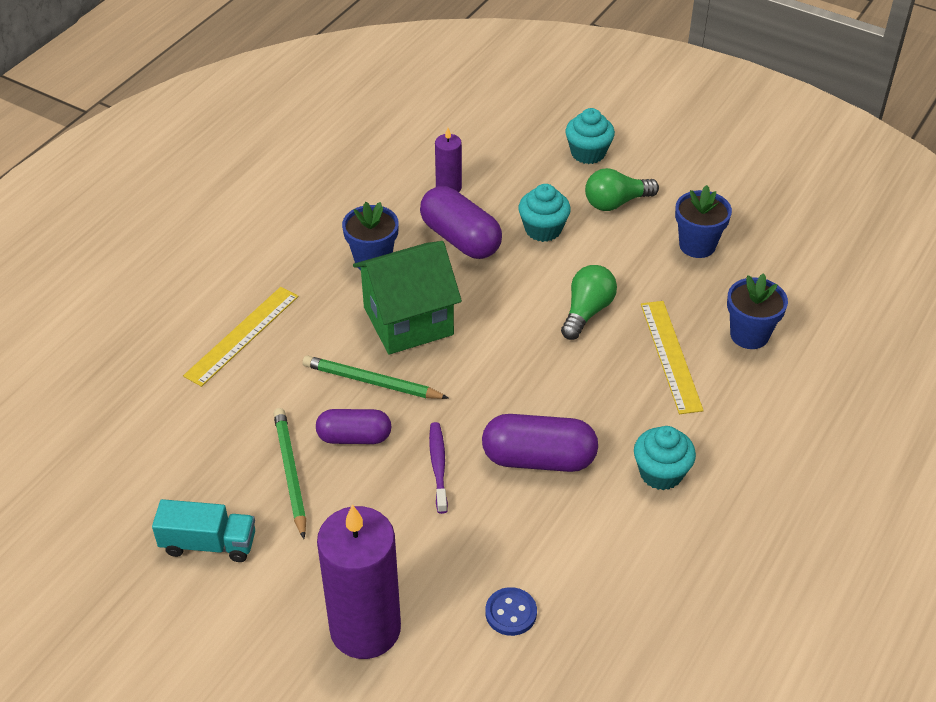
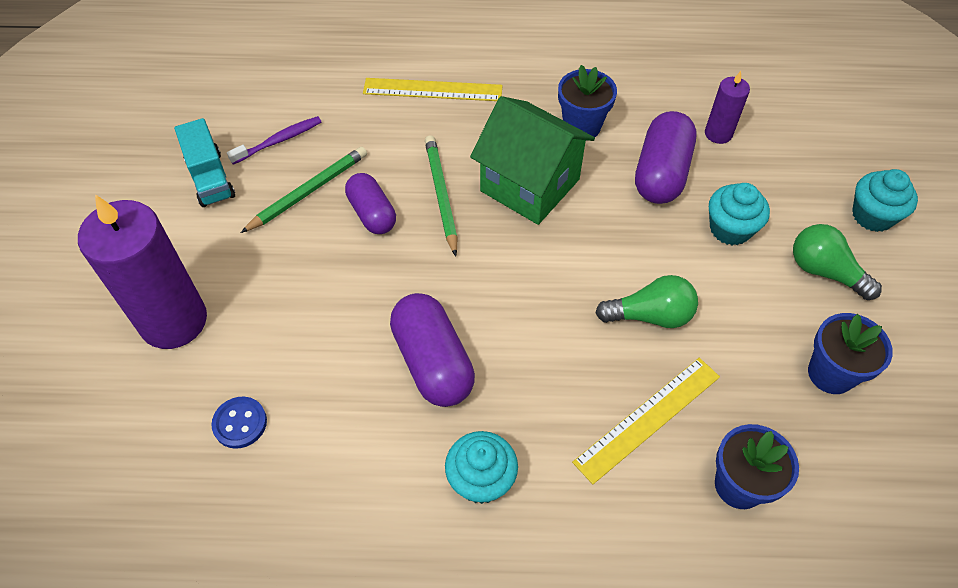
camera: 60 degrees right, 10 degrees up
purple toothbrush [429,422,448,514] -> purple toothbrush moved to [227,116,321,164]

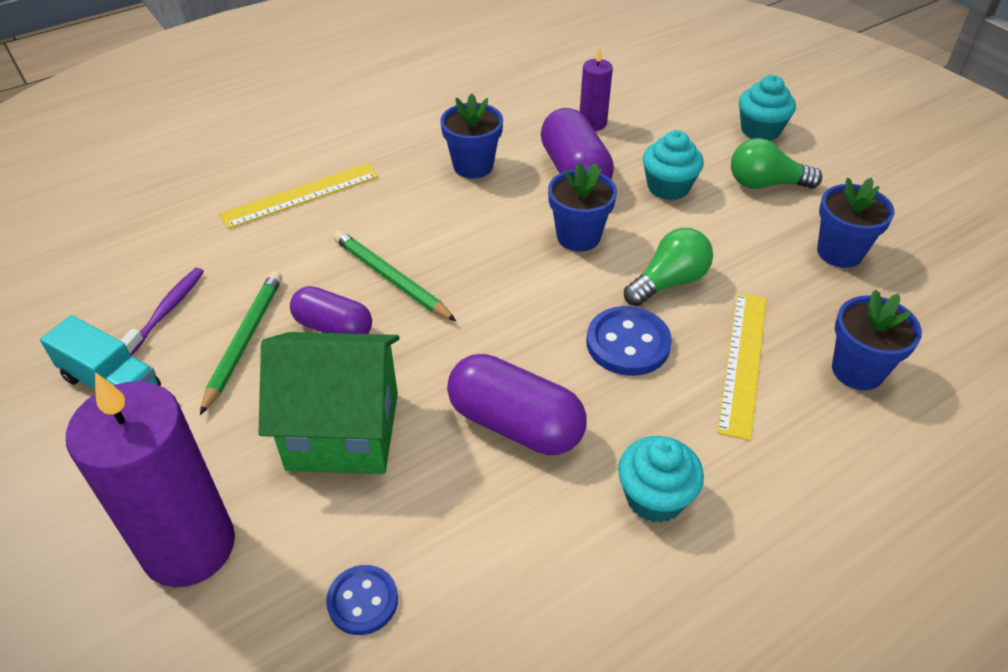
camera: 35 degrees left, 10 degrees down
green house [470,96,595,225] -> green house moved to [258,332,400,474]
none -> blue flower pot [548,162,617,251]
none -> blue button [586,306,672,376]

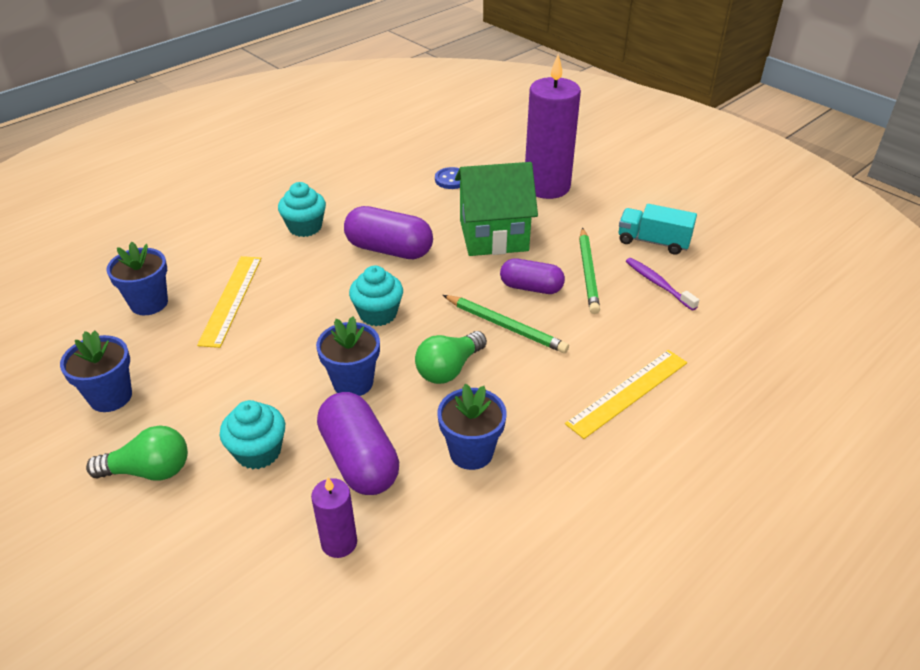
camera: 170 degrees right, 5 degrees down
purple toothbrush [120,268,204,356] -> purple toothbrush turned 135 degrees clockwise [626,258,699,311]
blue button [586,306,672,376] -> none
green light bulb [624,228,713,306] -> green light bulb moved to [415,331,487,384]
turquoise cupcake [739,75,796,141] -> turquoise cupcake moved to [349,266,403,326]

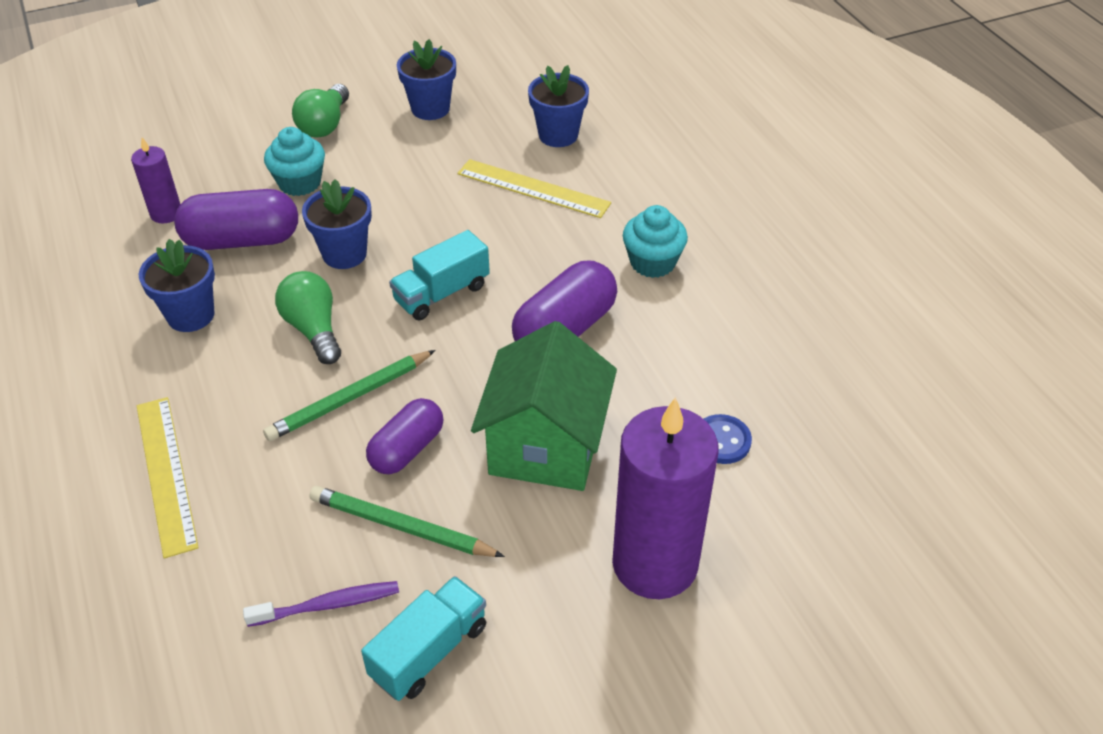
camera: 110 degrees right, 5 degrees up
turquoise cupcake [349,266,403,326] -> turquoise truck [389,230,490,320]

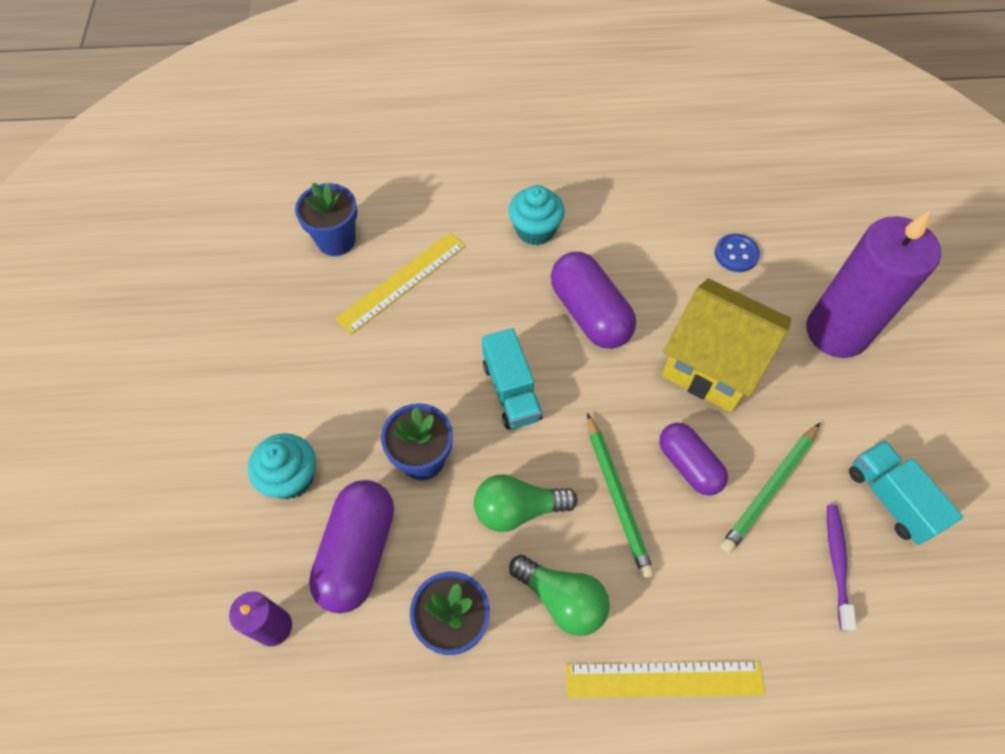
camera: 70 degrees left, 15 degrees up
green light bulb [292,84,349,138] -> green light bulb moved to [509,555,610,636]
blue flower pot [397,39,456,120] -> none
green house [471,321,617,491] -> yellow house [662,279,791,413]

